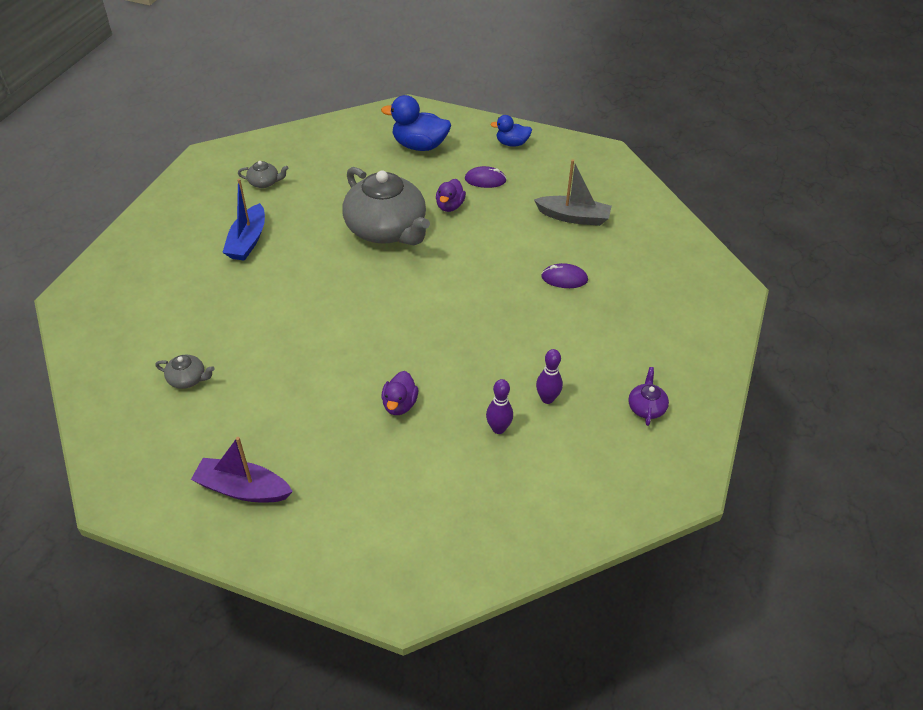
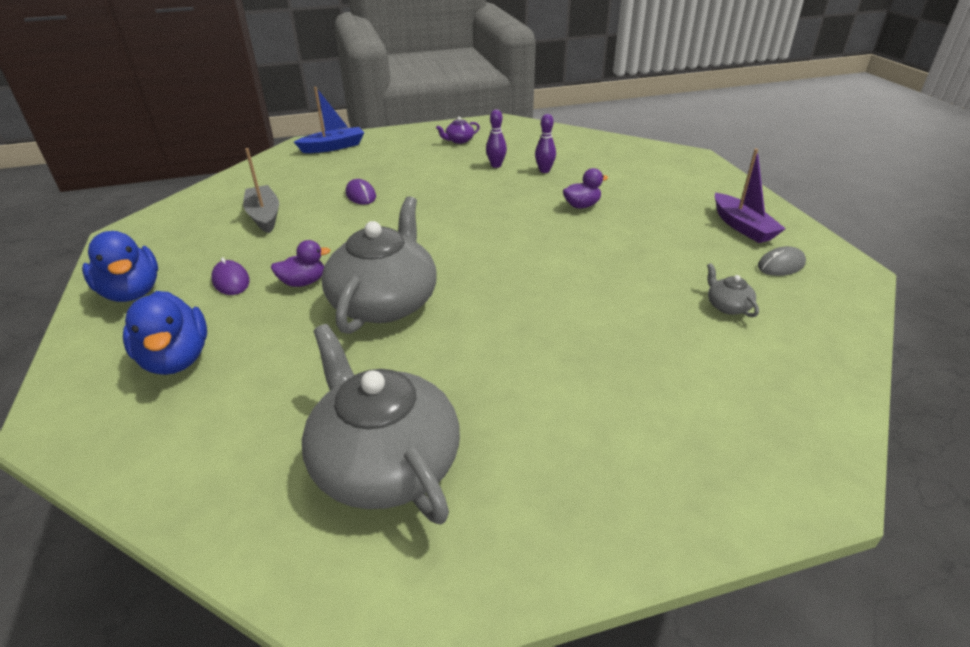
camera: 125 degrees left, 10 degrees down
blue boat [222,179,265,261] -> blue boat moved to [294,87,364,153]
grey teapot [238,161,289,188] -> grey teapot [302,324,460,524], size x2.49
blue duck [490,115,532,147] -> blue duck [82,231,158,302], size x1.68
none -> grey mouse [758,246,806,276]

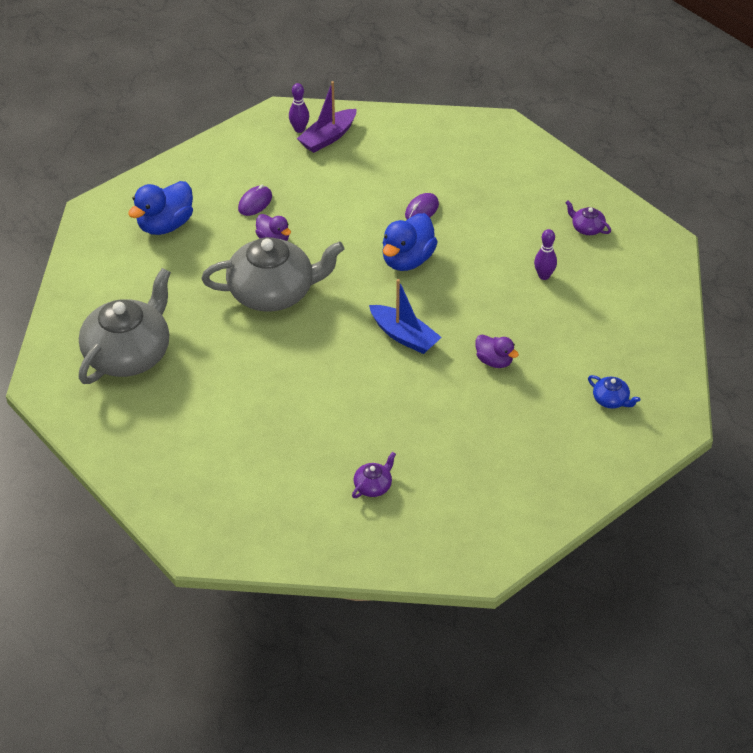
camera: 65 degrees right, 10 degrees up
blue duck [82,231,158,302] -> blue duck moved to [382,213,438,271]
grey boat [243,148,279,233] -> none
blue boat [294,87,364,153] -> blue boat moved to [369,279,442,354]
purple bowling pin [535,114,556,173] -> purple bowling pin moved to [289,83,309,133]
grey teapot [707,263,759,317] -> purple teapot [352,452,396,498]
purple boat [715,149,786,243] -> purple boat moved to [297,81,357,153]
grey mouse [758,246,806,276] -> none
none -> blue teapot [588,375,640,409]

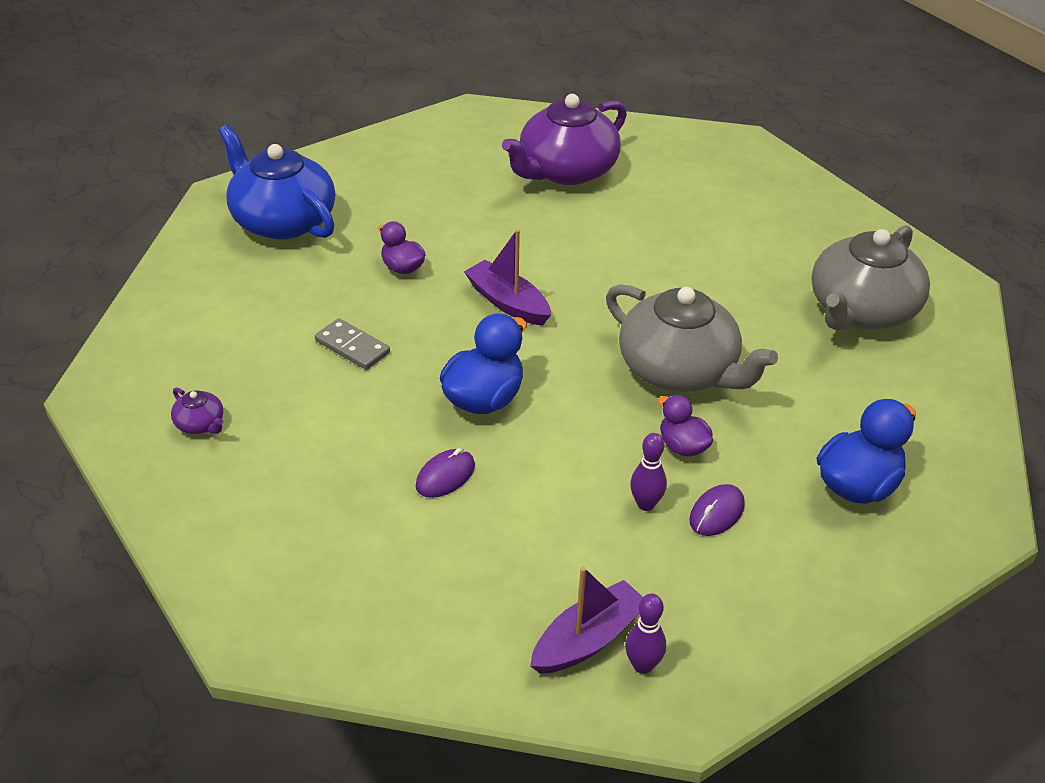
camera: 175 degrees left, 5 degrees down
grey teapot [201,237,344,312] -> grey teapot turned 135 degrees counterclockwise [606,284,778,392]
purple teapot [352,452,396,498] -> purple teapot [502,94,627,185], size x2.49
blue boat [369,279,442,354] -> purple boat [464,229,551,326]
purple bowling pin [534,229,557,280] -> purple bowling pin moved to [630,433,667,511]
blue teapot [588,375,640,409] -> blue teapot [218,125,335,240], size x2.49
none -> grey domino [315,318,390,370]

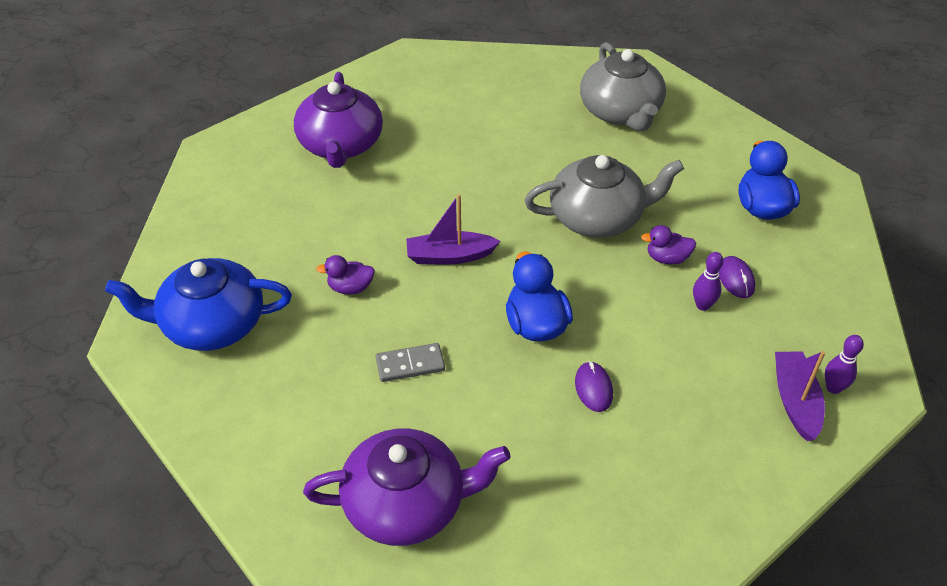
camera: 50 degrees left, 5 degrees up
purple teapot [171,387,223,434] -> purple teapot [303,429,511,546], size x2.49

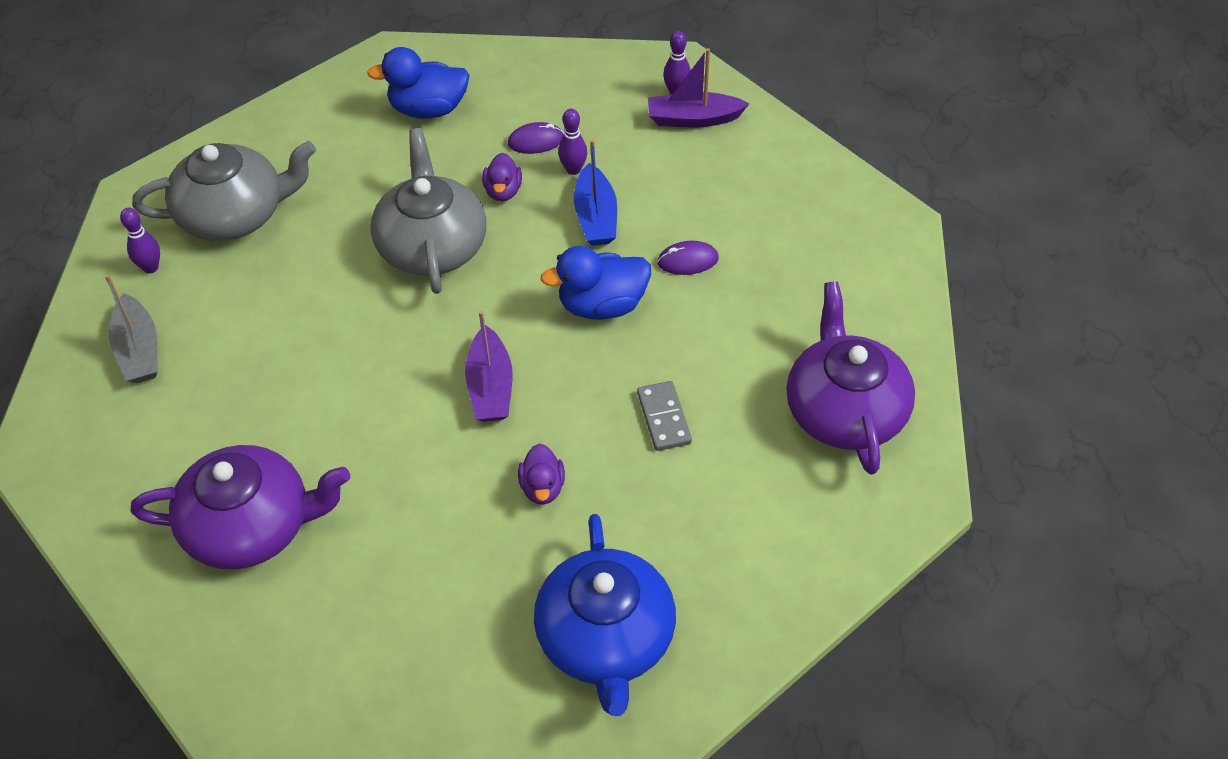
camera: 90 degrees left, 5 degrees up
none -> grey boat [105,274,158,383]
none -> purple bowling pin [120,208,160,273]
none -> blue boat [574,139,617,246]

